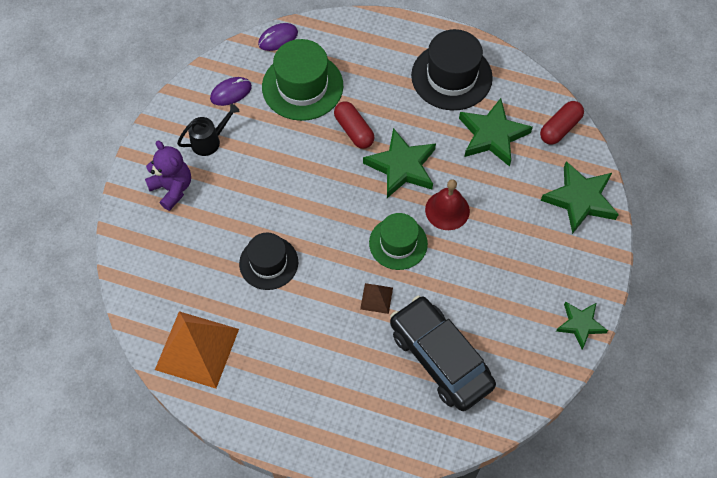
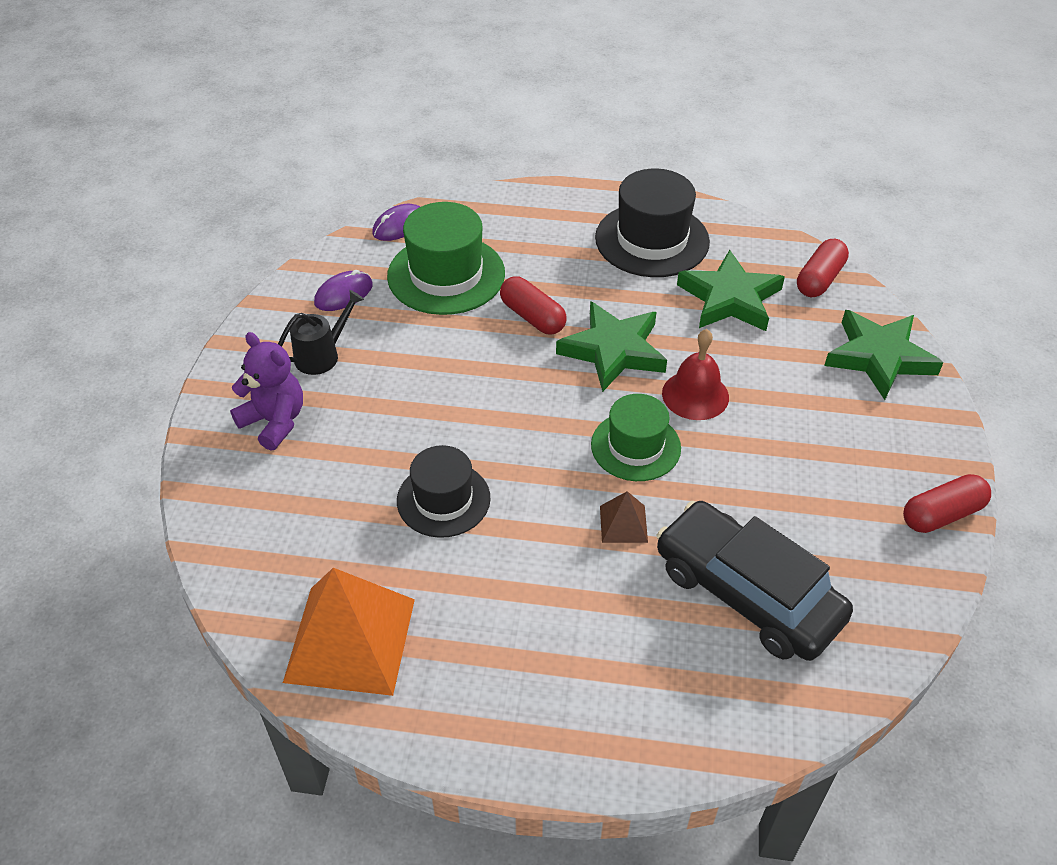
camera: 10 degrees left, 15 degrees down
green star [556,301,608,349] -> red capsule [903,474,991,533]

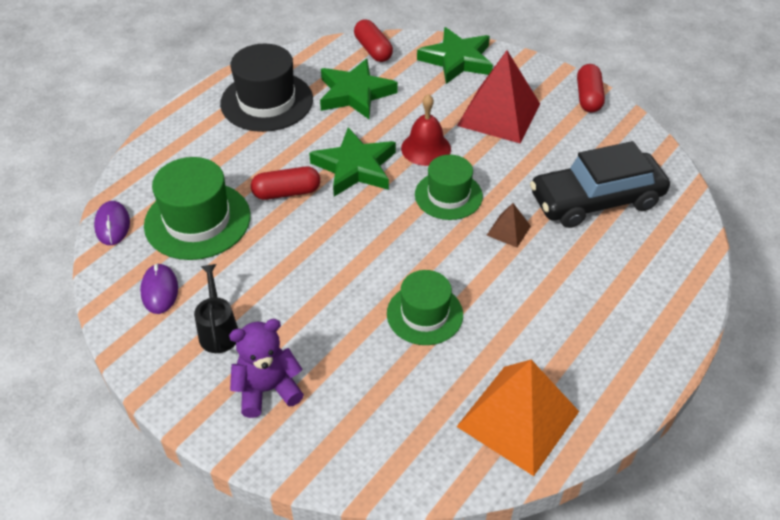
camera: 60 degrees left, 0 degrees up
black hat [397,445,491,538] -> green hat [387,270,463,345]
none -> red pyramid [457,51,540,143]

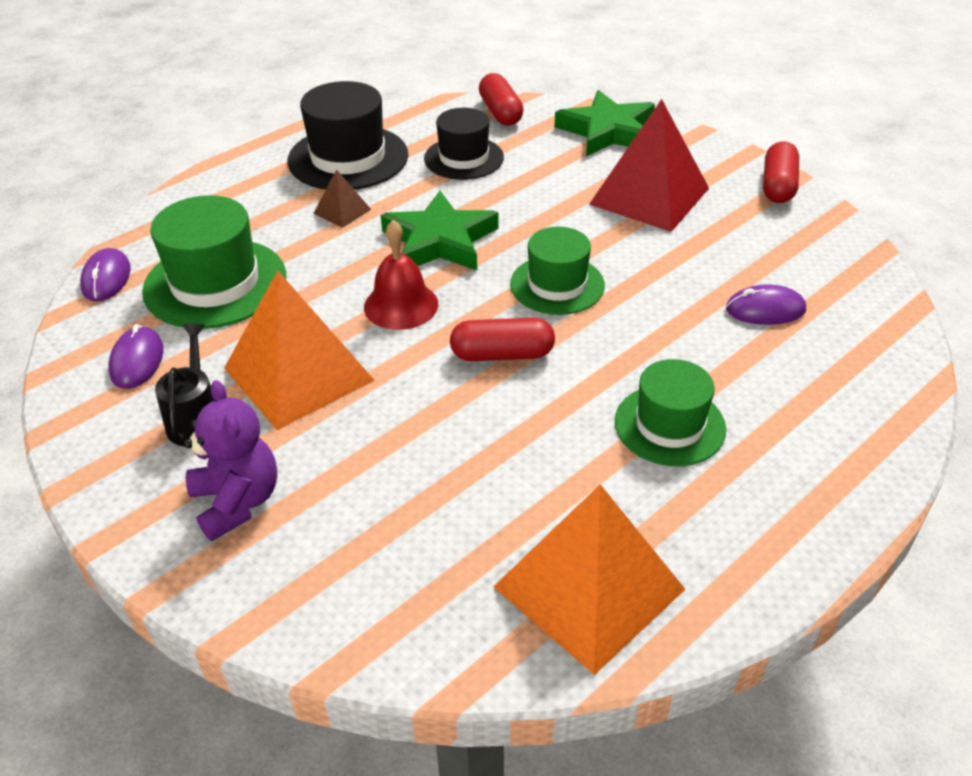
camera: 10 degrees right, 5 degrees down
purple teddy bear [229,319,304,418] -> purple teddy bear turned 75 degrees clockwise [184,380,277,541]
red capsule [251,167,320,200] -> red capsule moved to [450,318,555,361]
green star [320,59,398,119] -> black hat [424,108,504,180]
green hat [387,270,463,345] -> green hat moved to [615,359,726,466]
red bell [401,94,451,166] -> red bell moved to [364,220,438,330]
brown pyramid [487,203,531,248] -> brown pyramid moved to [313,169,371,228]
black car [530,141,670,228] -> purple mouse [726,284,806,325]
none -> orange pyramid [224,271,375,430]

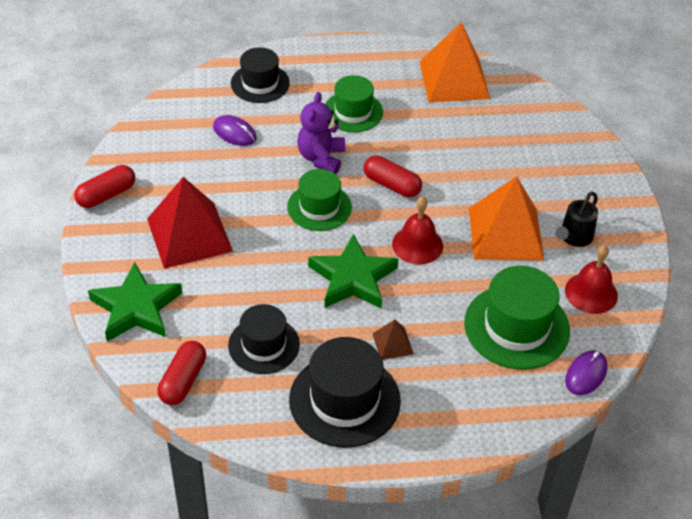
camera: 145 degrees left, 5 degrees up
purple mouse [108,324,164,389] -> red bell [565,245,618,314]
purple teddy bear [184,380,277,541] -> purple teddy bear moved to [297,92,345,174]
none -> black hat [231,47,290,103]

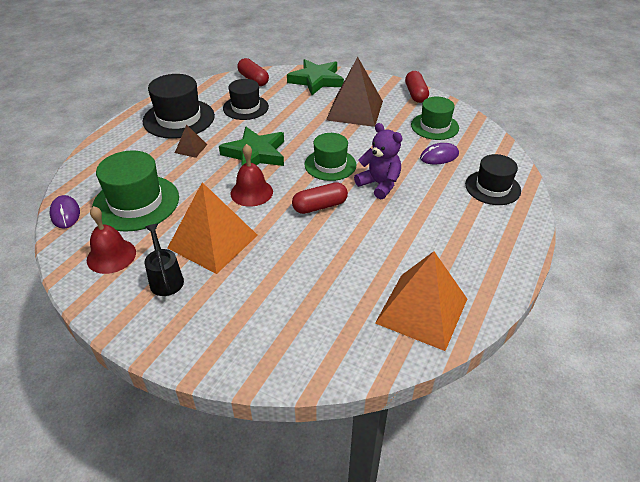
camera: 125 degrees right, 5 degrees down
red pyramid [147,177,233,269] -> brown pyramid [326,57,383,127]
green hat [325,75,383,132] -> green hat moved to [411,97,459,140]

